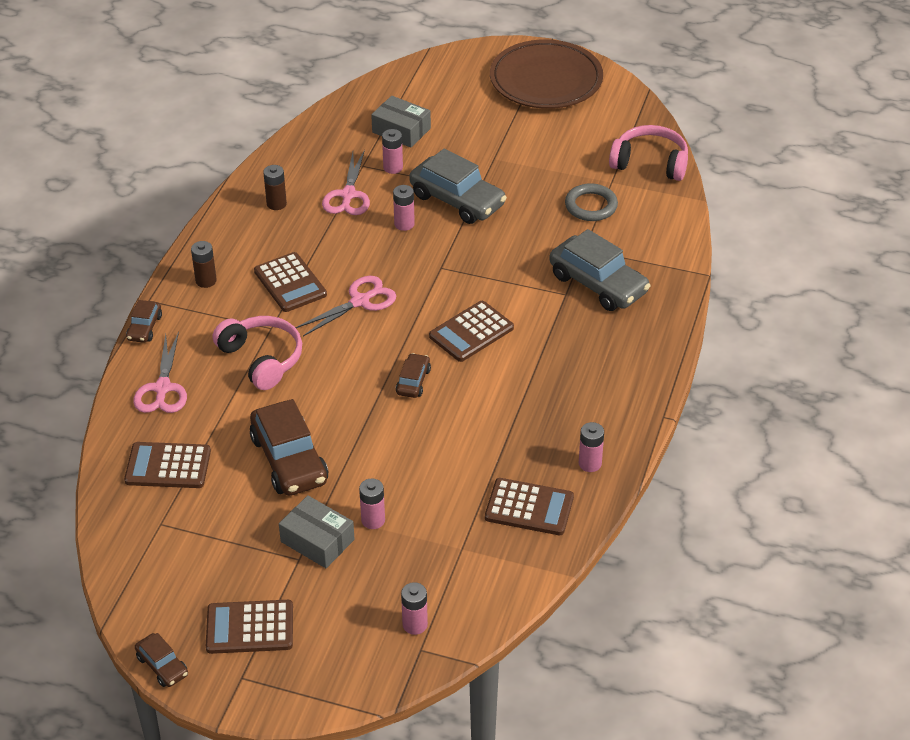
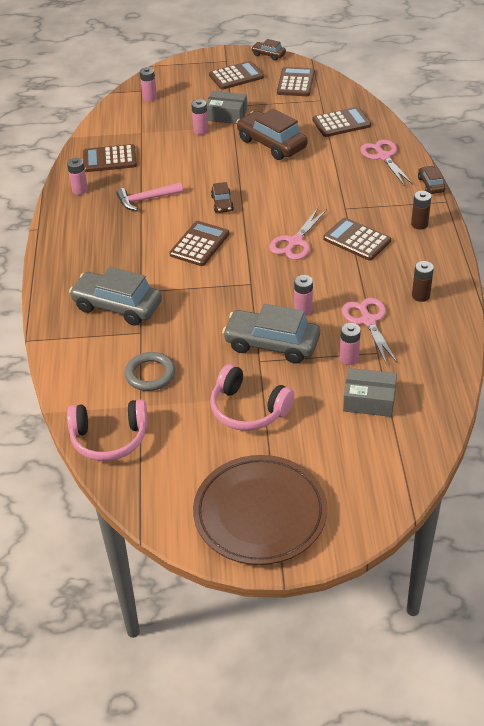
camera: 160 degrees right, 0 degrees up
pink headphones [213,316,302,390] -> pink headphones moved to [210,364,295,431]
none -> pink hammer [116,182,183,211]
none -> brown calculator [277,67,315,96]

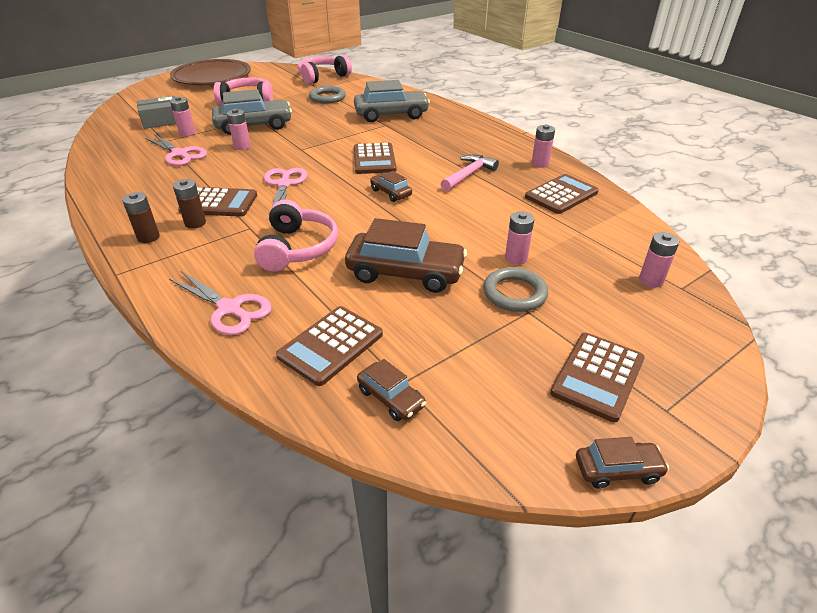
camera: 145 degrees right, 5 degrees down
grey box [206,91,247,124] -> grey ring [483,267,548,312]
brown calculator [277,67,315,96] -> none
brown battery [412,261,434,302] -> brown battery moved to [173,179,206,229]
brown car [418,166,445,194] -> brown car moved to [357,359,426,421]
none -> pink headphones [254,200,338,272]

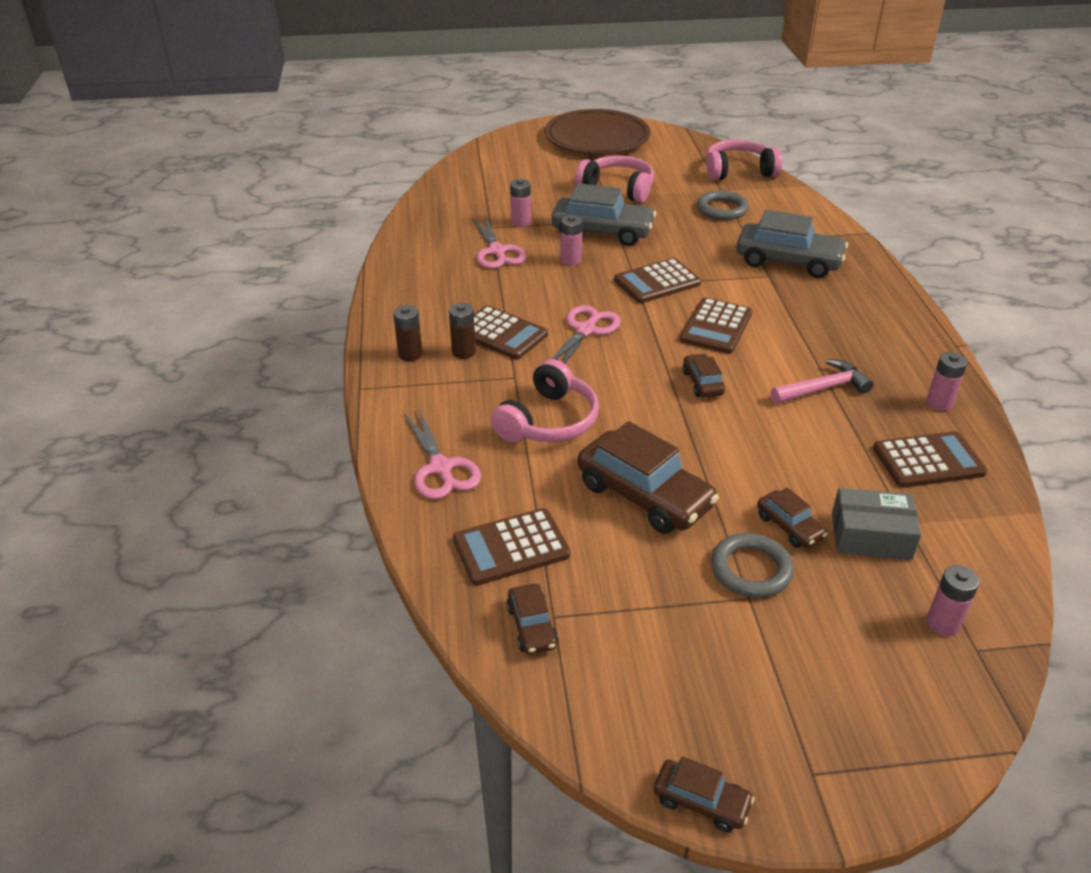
camera: 30 degrees right, 0 degrees up
grey box [137,96,176,129] -> grey box moved to [832,488,921,560]
pink battery [505,211,534,265] -> brown car [757,487,827,548]
brown calculator [550,333,645,422] -> brown calculator moved to [614,258,701,303]

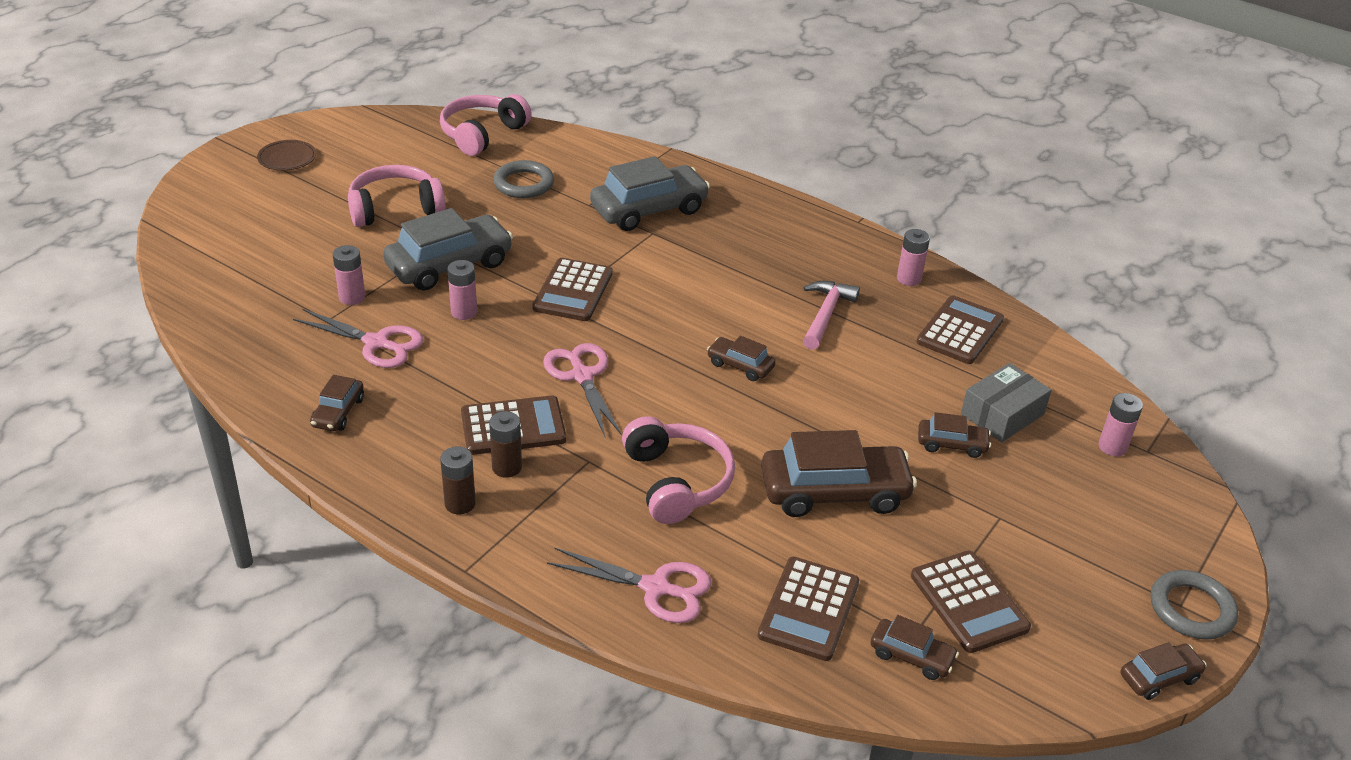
camera: 50 degrees left, 0 degrees up
brown plate [545,109,650,154] -> brown plate [257,140,316,171], size x0.42
brown calculator [680,298,753,354] -> brown calculator moved to [911,551,1031,653]
grey ring [711,533,794,598] -> grey ring moved to [1151,570,1238,640]
none -> brown car [310,375,364,431]

